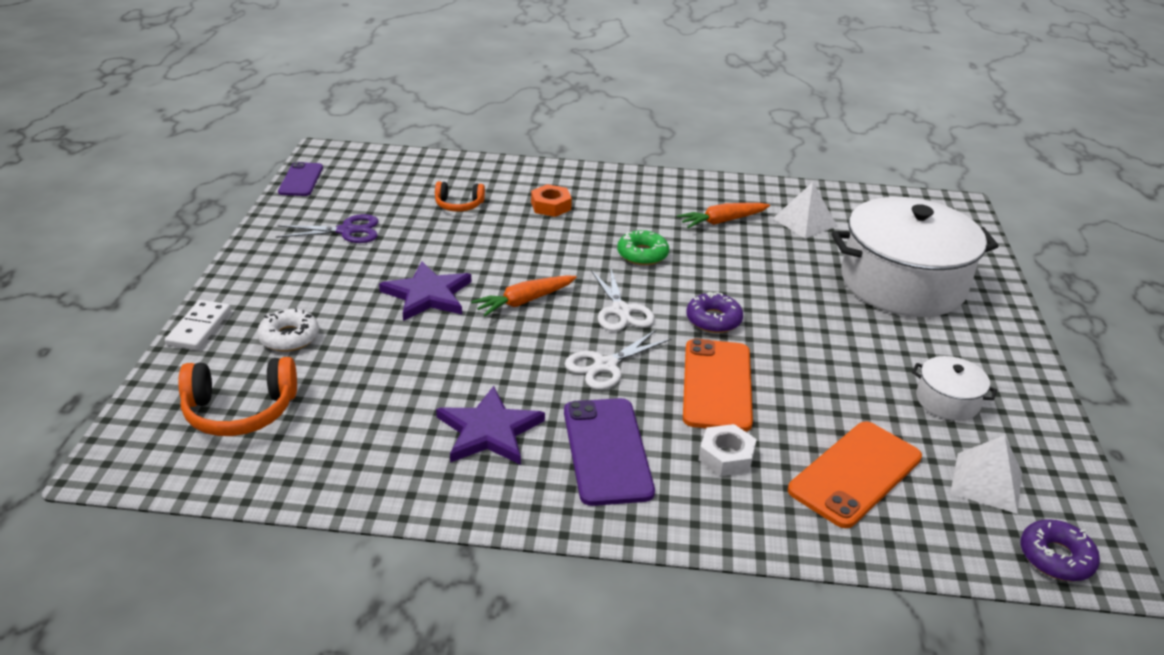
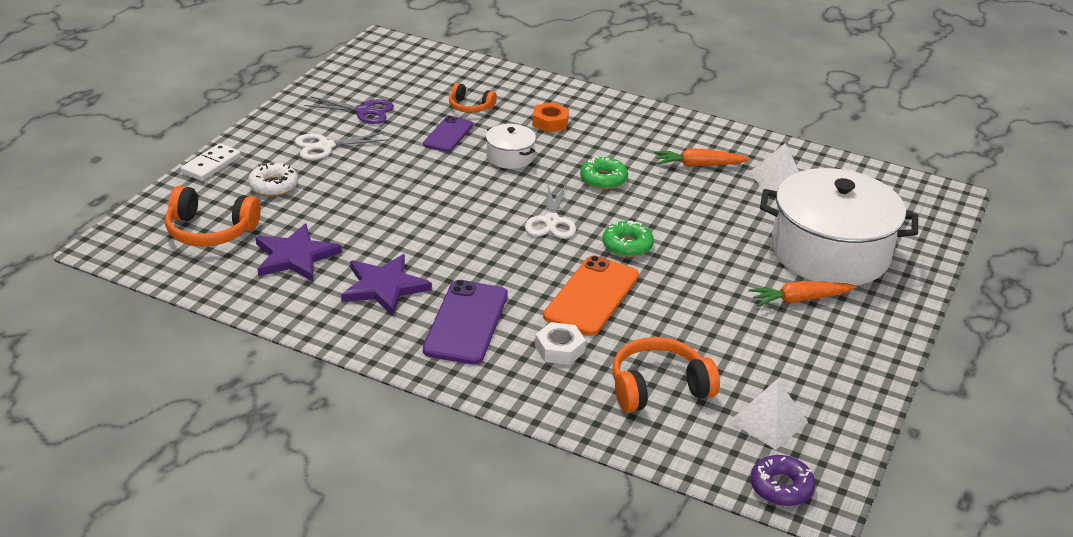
camera: 20 degrees right, 0 degrees up
purple phone [278,162,323,196] -> purple phone moved to [423,116,473,152]
purple star [379,261,471,321] -> purple star moved to [255,223,342,282]
orange carrot [471,276,577,316] -> orange carrot moved to [749,281,856,306]
white scissors [565,330,672,390] -> white scissors moved to [294,132,389,160]
purple donut [686,292,743,333] -> green donut [602,220,654,257]
orange phone [788,421,922,528] -> orange headphones [612,337,720,412]
white pot [912,356,997,421] -> white pot moved to [486,124,536,169]

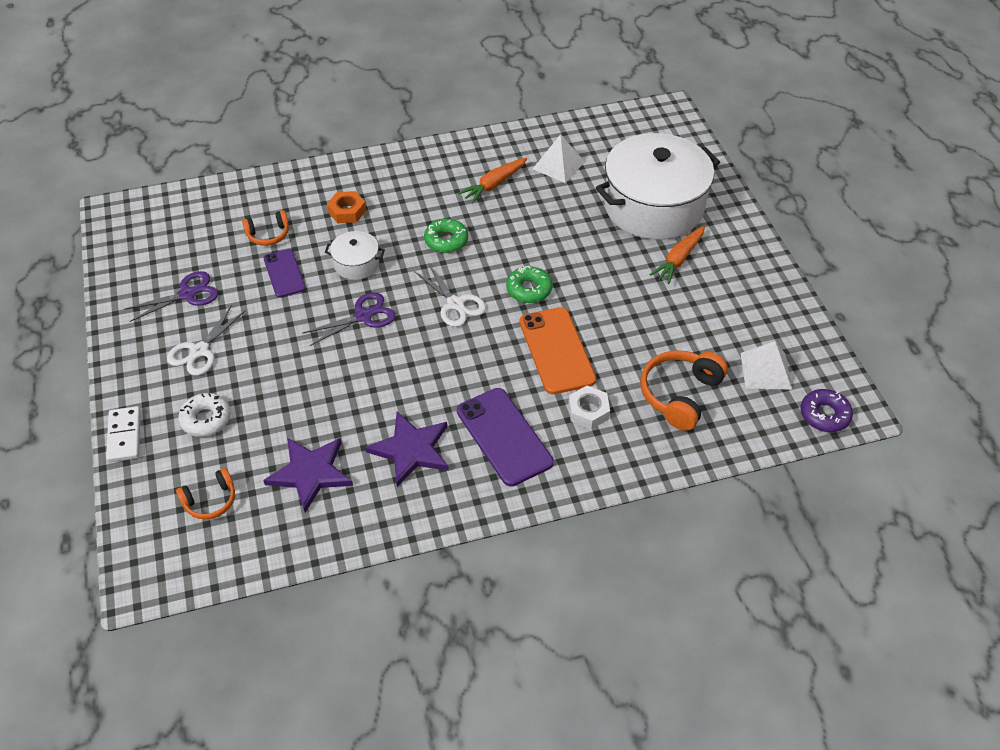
camera: 40 degrees left, 15 degrees up
orange headphones [165,186,261,246] -> orange headphones [176,468,235,520], size x0.60
none -> purple scissors [302,292,395,346]

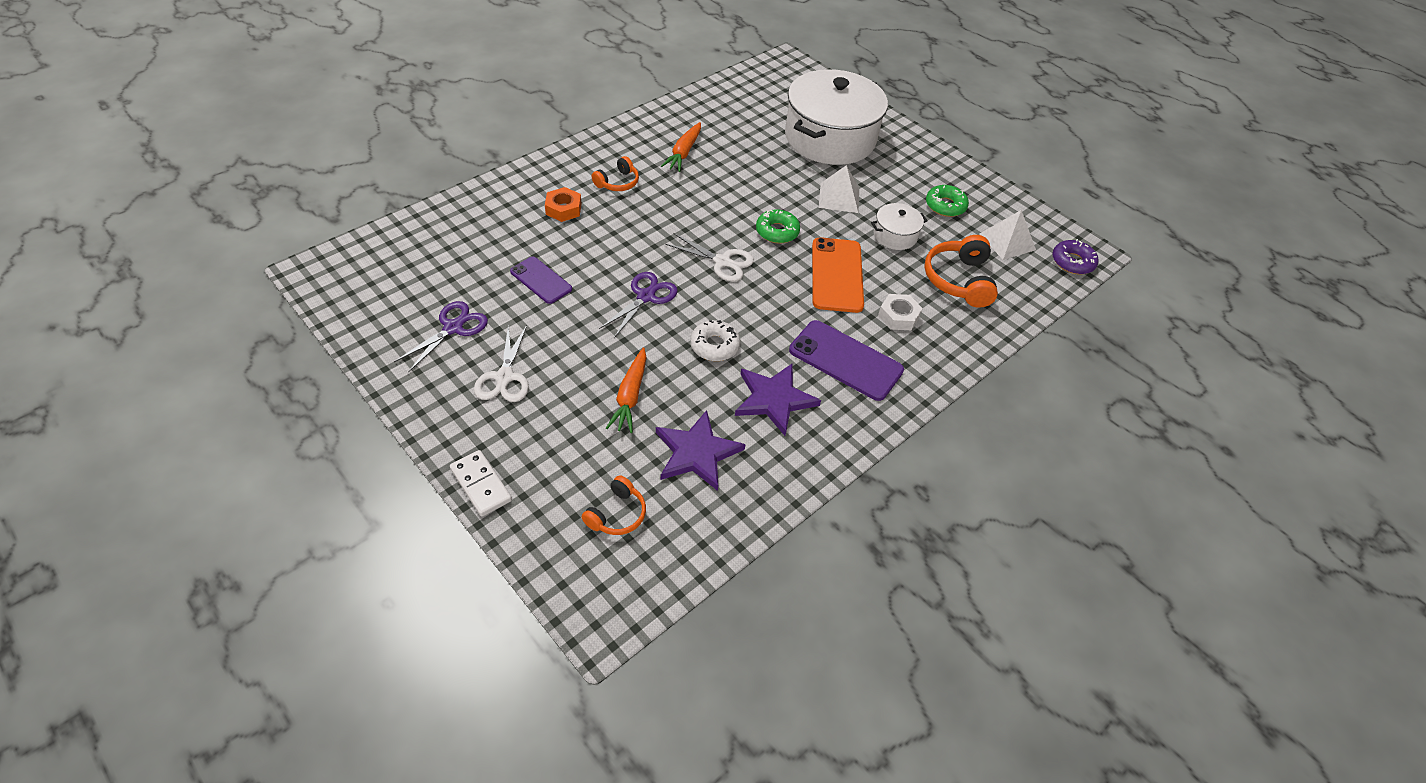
camera: 30 degrees left, 0 degrees up
white donut [178,393,231,437] -> white donut moved to [690,320,741,361]
orange headphones [242,210,289,246] -> orange headphones moved to [592,156,639,191]
white pot [325,231,385,280] -> white pot moved to [871,203,928,250]
green donut [424,218,468,253] -> green donut moved to [926,185,969,217]
orange phone [520,307,596,394] -> orange phone turned 45 degrees clockwise [812,237,864,313]
white pyramid [533,134,585,183] -> white pyramid moved to [819,165,859,213]
orange carrot [649,226,705,284] -> orange carrot moved to [606,348,647,433]

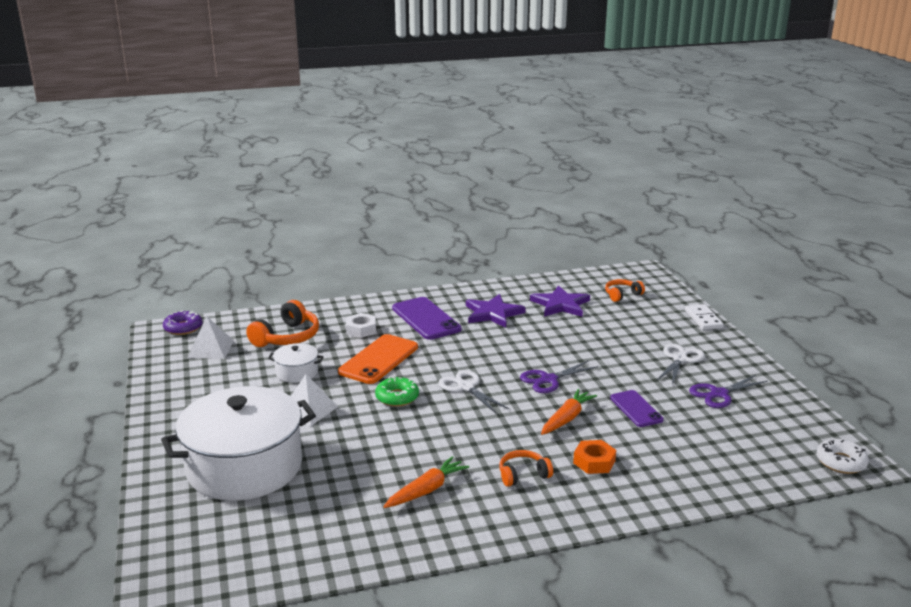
camera: 150 degrees left, 25 degrees down
orange carrot [606,348,647,433] -> orange carrot moved to [541,389,597,435]
white donut [690,320,741,361] -> white donut moved to [816,439,869,474]
green donut [926,185,969,217] -> none

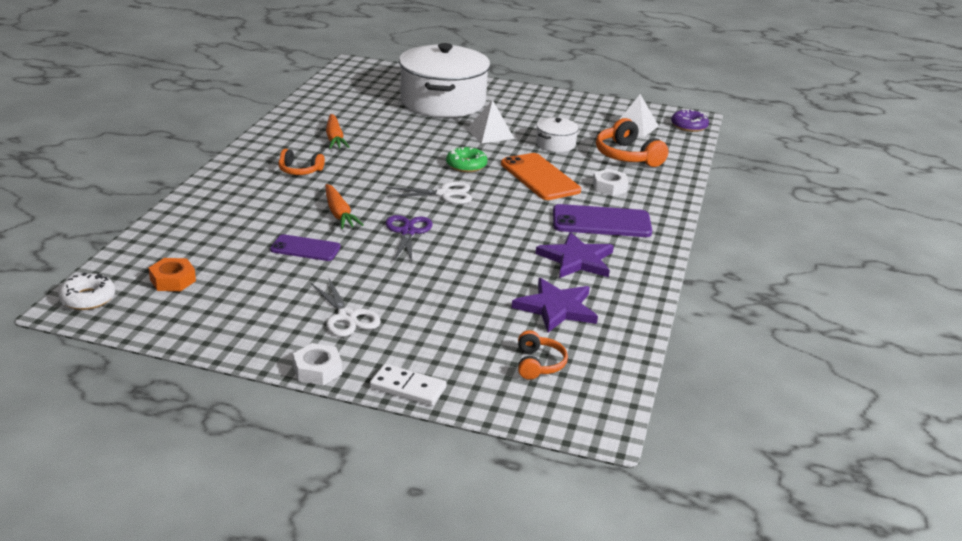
camera: 120 degrees right, 5 degrees up
orange headphones [499,450,553,487] -> orange headphones turned 90 degrees clockwise [279,149,325,175]
orange nut [573,440,616,474] -> orange nut moved to [149,258,196,291]
purple scissors [689,375,768,408] -> none
none -> white nut [293,343,342,385]

